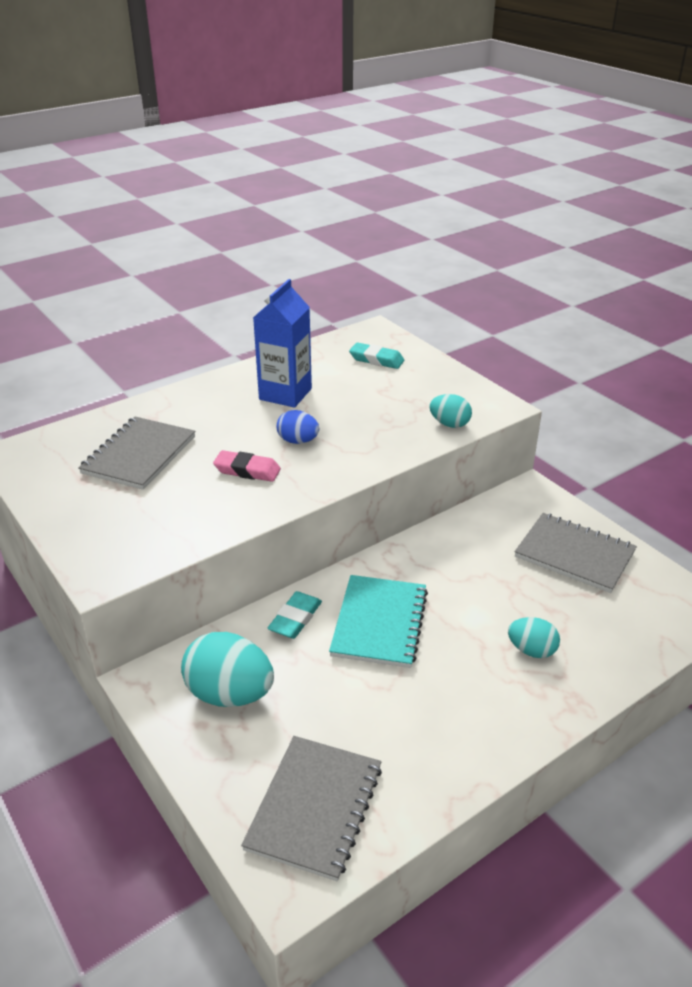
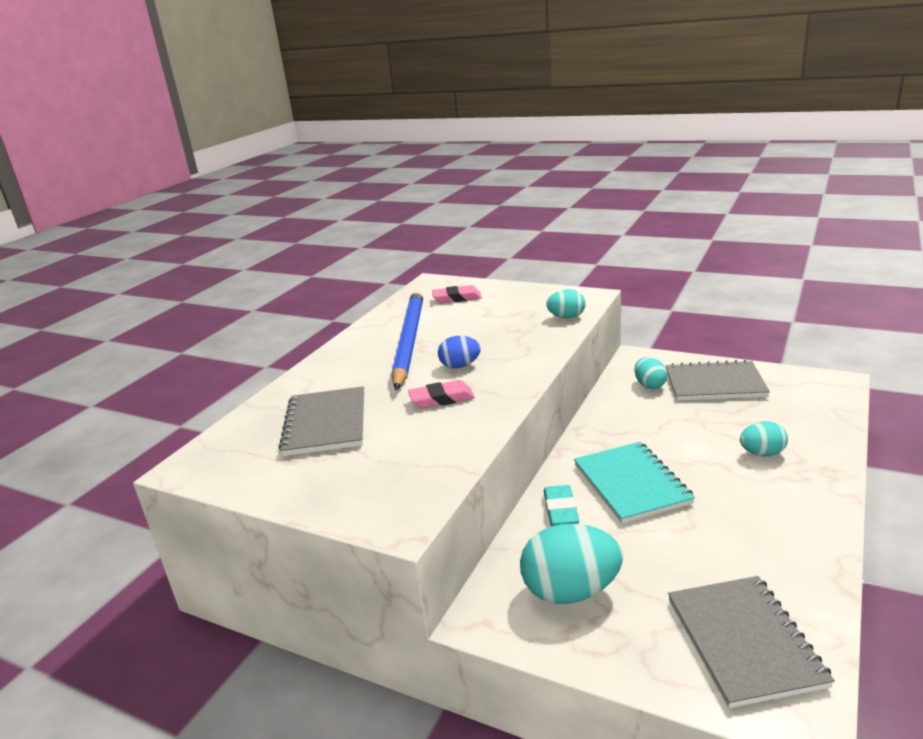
camera: 25 degrees left, 10 degrees down
blue carton [253,279,312,408] -> blue pencil [392,290,423,390]
turquoise eraser [349,342,404,369] -> pink eraser [432,285,482,303]
none -> turquoise egg [635,357,667,389]

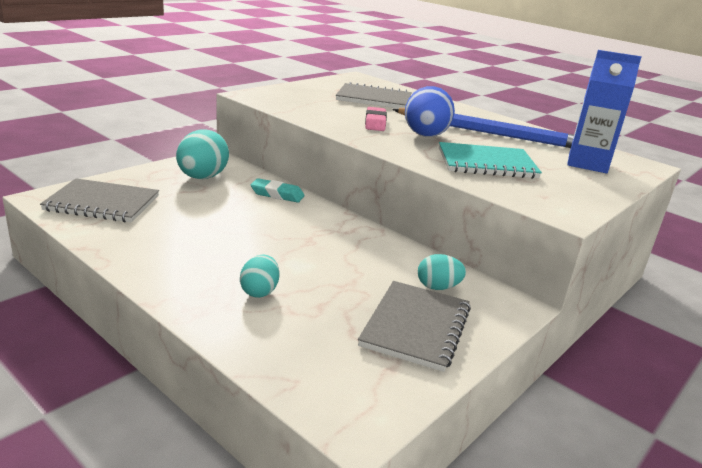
camera: 100 degrees right, 0 degrees up
pink eraser [432,285,482,303] -> blue carton [567,50,642,173]
blue egg [438,336,481,368] -> blue egg [405,86,455,137], size x1.76
turquoise egg [546,289,585,318] -> none
turquoise notebook [574,442,695,524] -> turquoise notebook moved to [439,142,542,179]

